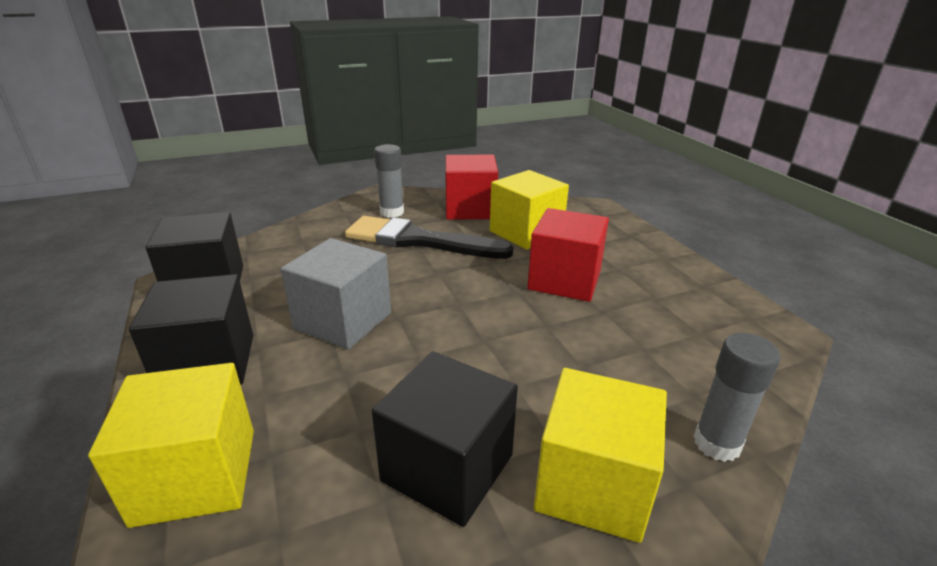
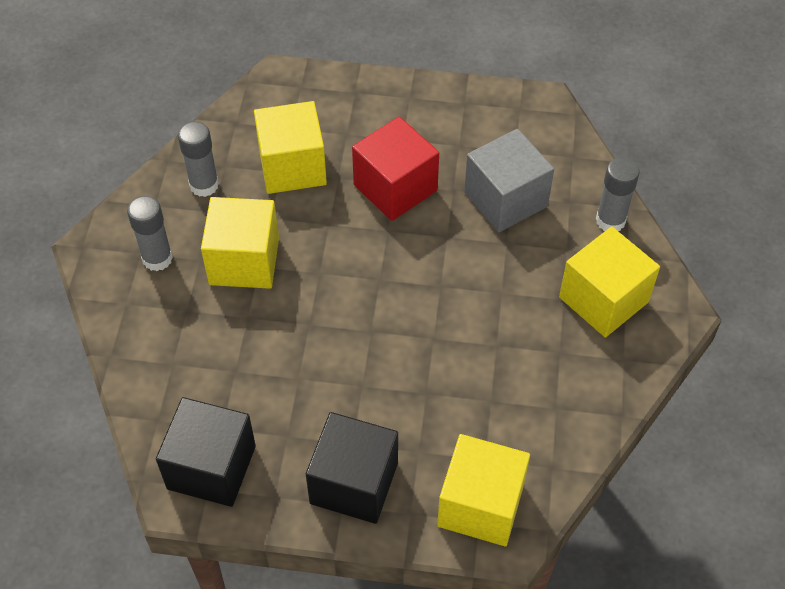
camera: 60 degrees left, 25 degrees up
grey cube [281,238,391,350] -> grey cube moved to [464,129,554,232]
black brush [345,216,514,259] -> yellow cube [201,197,279,289]
black cube [372,351,518,527] -> none
red cube [445,155,498,220] -> grey glue stick [178,121,219,197]

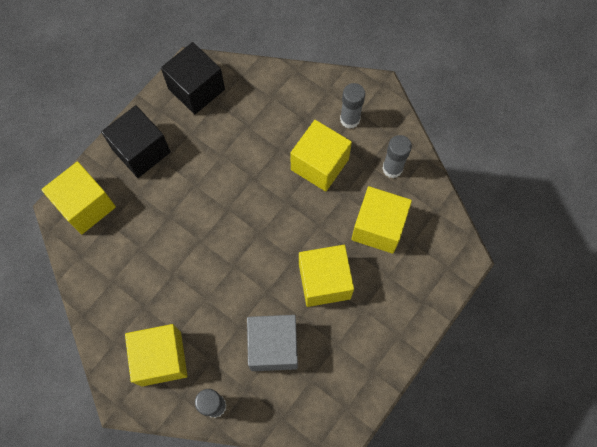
camera: 120 degrees right, 15 degrees up
red cube [352,116,439,221] -> yellow cube [299,245,354,307]

